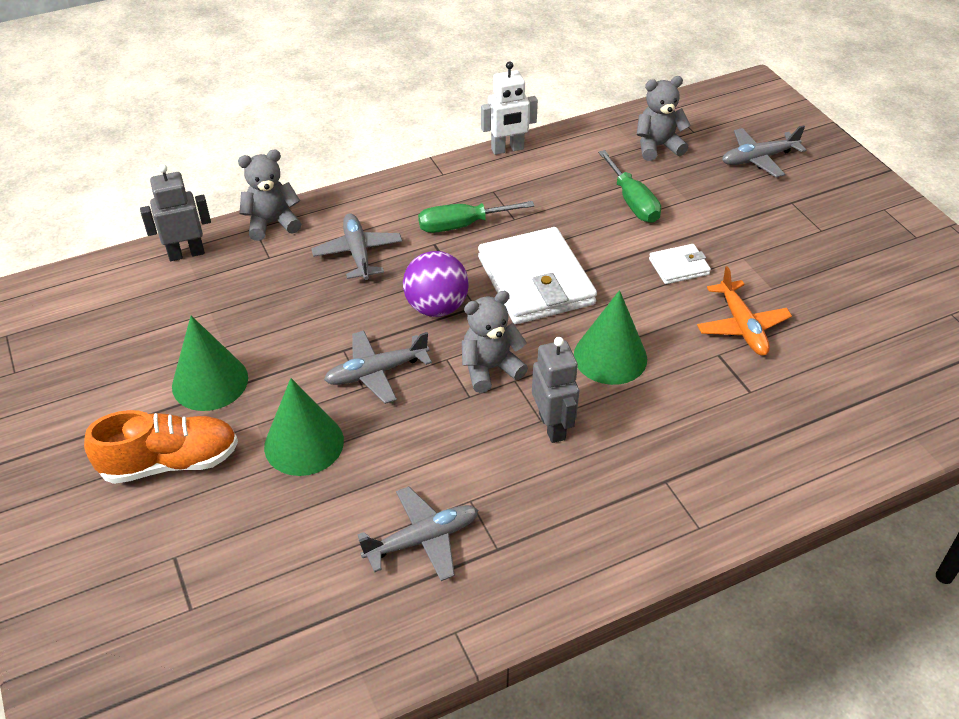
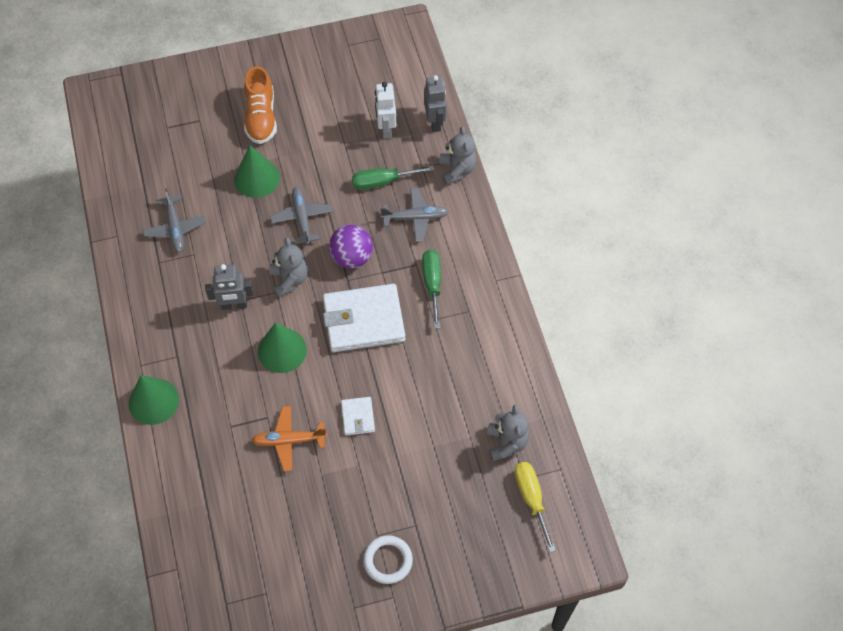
camera: 100 degrees right, 15 degrees up
green cone [172,316,248,411] -> green cone moved to [129,375,179,425]
white robot [481,61,538,155] -> white robot moved to [375,82,397,139]
green screwdriver [598,150,661,223] -> green screwdriver moved to [352,166,434,190]
grey plane [722,125,807,177] -> none
none -> white ring [363,535,413,584]
none -> yellow screwdriver [515,462,556,552]

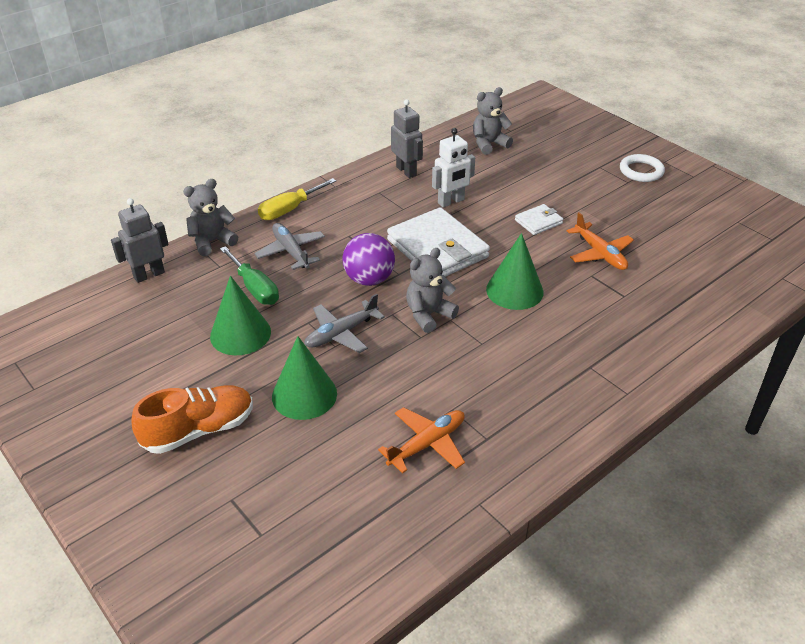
camera: 115 degrees left, 20 degrees down
green cone [129,375,179,425] -> green cone moved to [210,276,271,355]
grey plane [143,188,206,252] -> orange plane [378,407,465,474]
grey robot [205,264,254,310] -> grey robot moved to [391,99,423,178]
white robot [375,82,397,139] -> white robot moved to [432,128,475,208]
green screwdriver [422,250,441,329] -> none
yellow screwdriver [515,462,556,552] -> yellow screwdriver moved to [258,178,336,220]

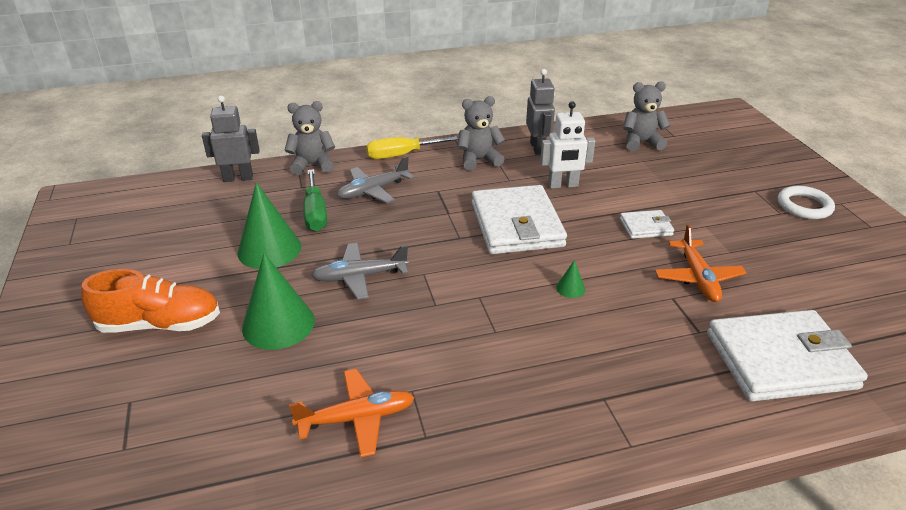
camera: 25 degrees right, 5 degrees down
grey plane [254,223,325,270] -> grey plane turned 120 degrees counterclockwise [337,156,414,203]
purple ball [343,233,395,286] -> none
grey teddy bear [406,248,459,333] -> grey teddy bear moved to [458,96,505,171]
green cone [486,233,544,310] -> green cone [556,260,585,298], size x0.43
none -> white wallet [707,310,868,401]

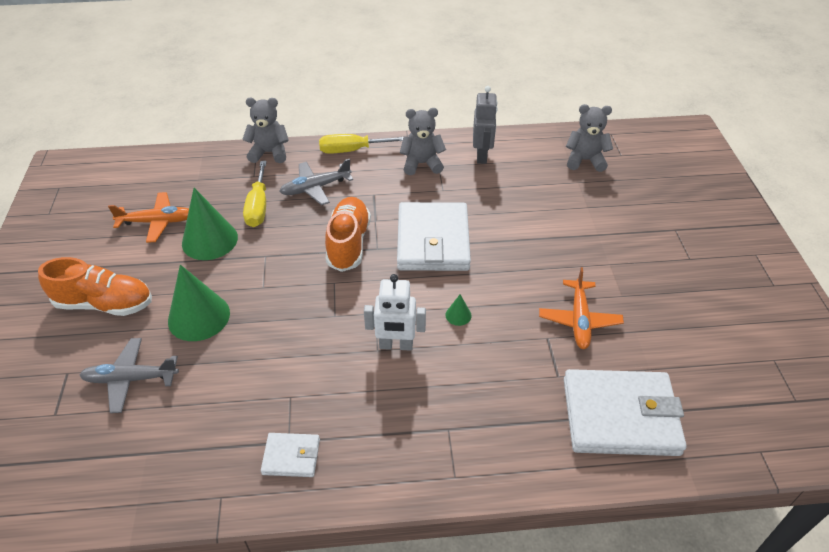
camera: 10 degrees right, 10 degrees up
grey robot [202,96,259,182] -> none
orange plane [289,369,415,458] -> orange plane moved to [108,192,189,243]
green screwdriver [303,169,327,231] -> yellow screwdriver [243,161,267,227]
grey plane [311,243,409,300] -> grey plane moved to [80,338,179,413]
white robot [540,101,595,189] -> white robot moved to [364,274,426,351]
white wallet [620,210,674,239] -> white wallet moved to [261,433,320,477]
white ring [778,186,835,219] -> none
none -> orange shoe [325,197,371,272]

